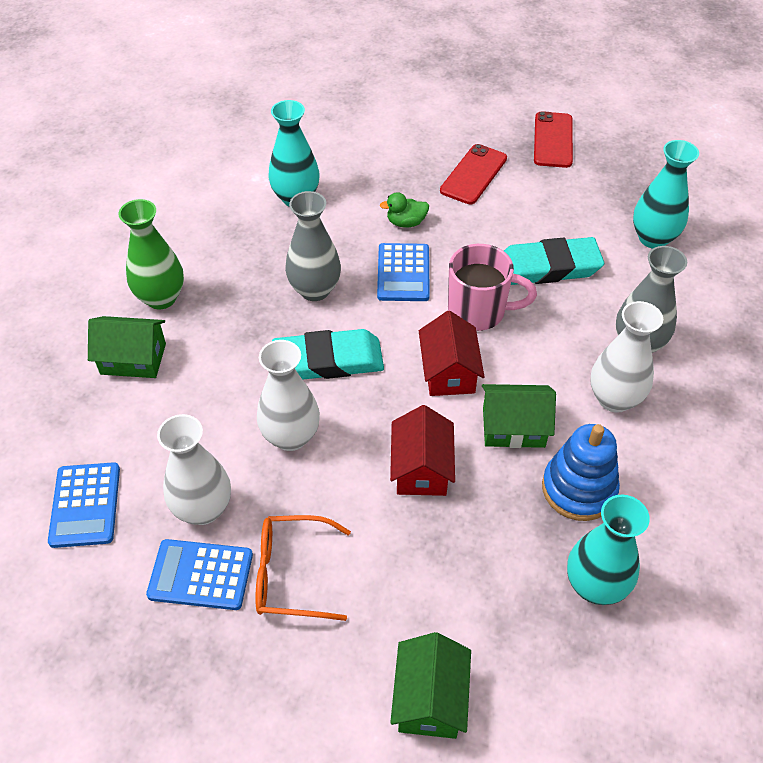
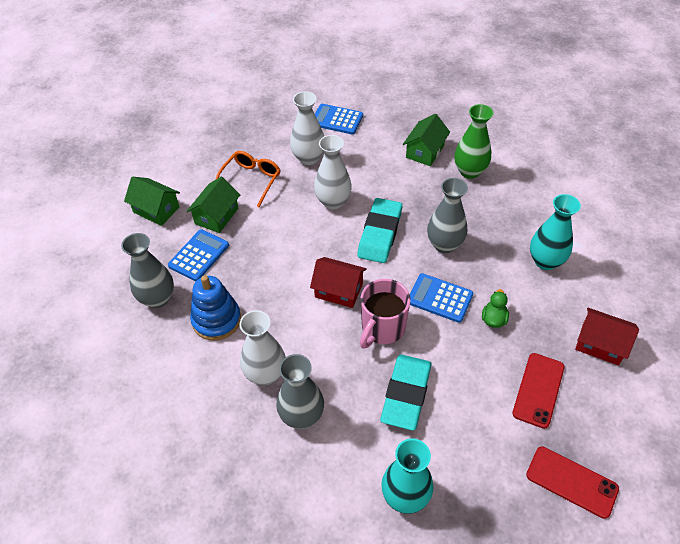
camera: 115 degrees right, 0 degrees up
blue calculator [146,539,253,610] -> blue calculator moved to [168,229,229,281]
red house [390,405,455,496] -> red house moved to [575,308,639,365]
red phone [440,144,507,205] -> red phone turned 60 degrees clockwise [512,353,565,429]
green house [482,384,556,448] -> green house moved to [187,177,240,233]
turquoise vase [567,495,650,605] -> grey vase [121,233,174,308]

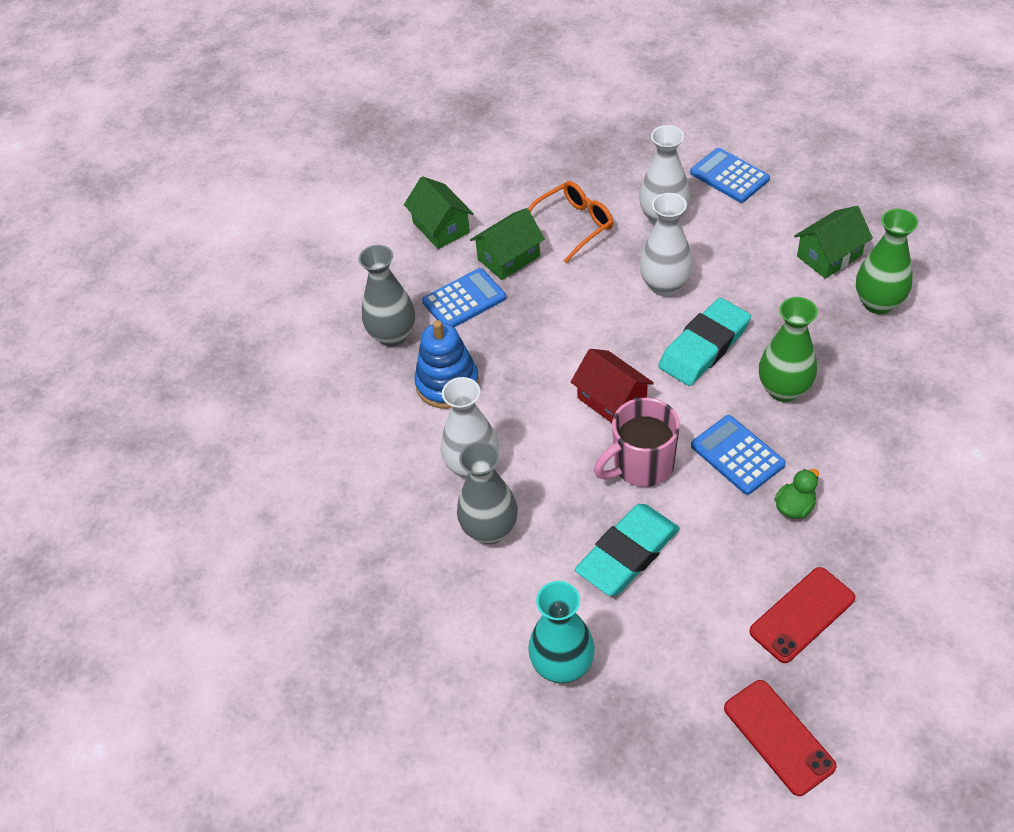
camera: 30 degrees right, 0 degrees up
grey vase [427,178,468,253] -> green vase [759,297,818,402]
turquoise vase [530,194,581,270] -> none
red house [575,308,639,365] -> none

